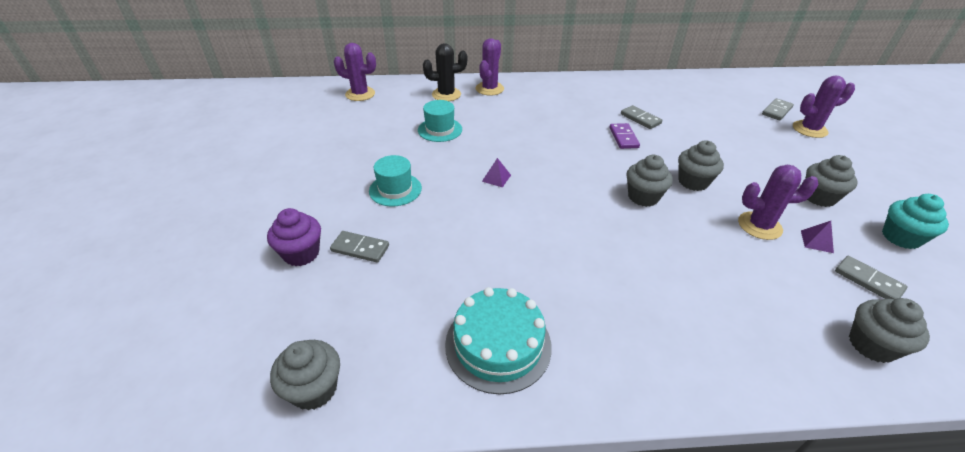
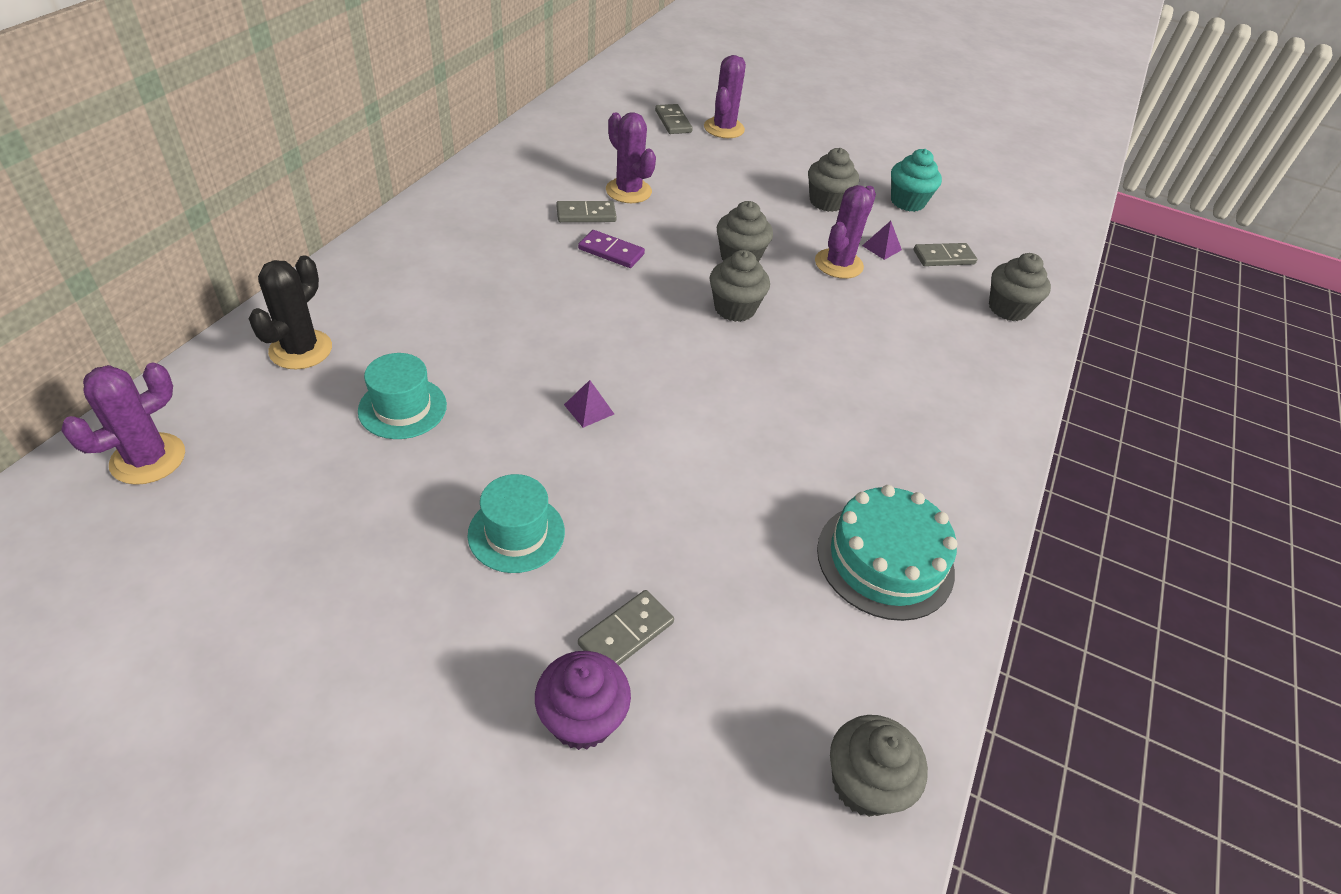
camera: 65 degrees left, 5 degrees up
purple cactus [476,38,504,96] -> purple cactus moved to [606,112,656,203]

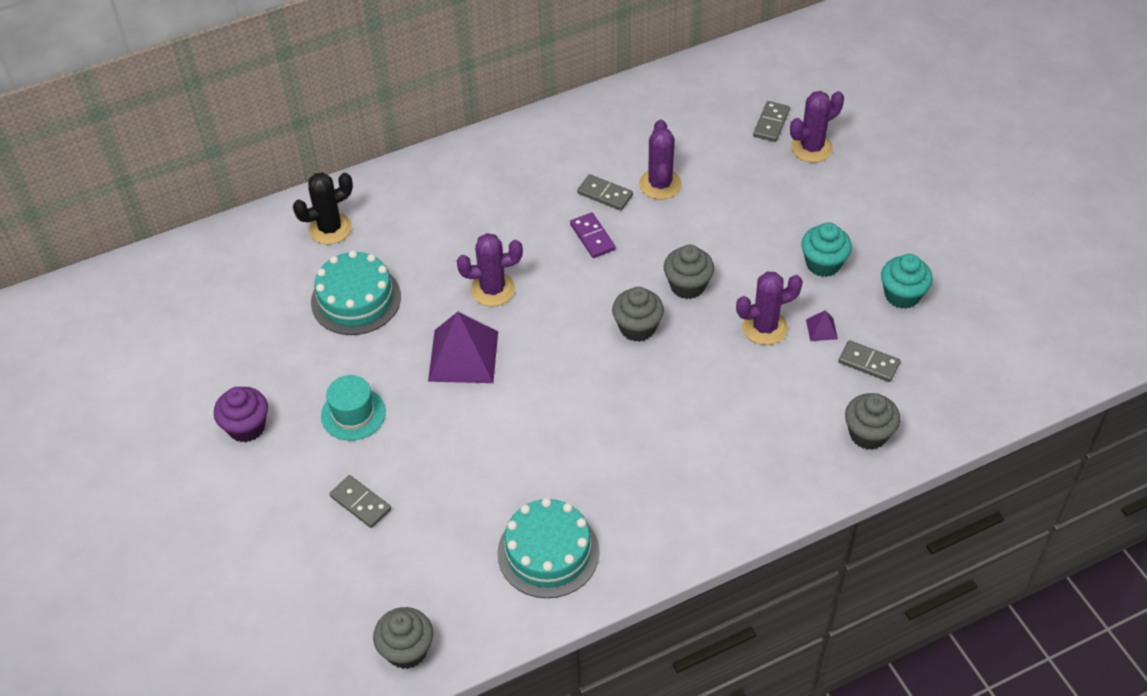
camera: 45 degrees right, 5 degrees up
purple cactus [61,363,185,485] -> purple cactus moved to [457,233,523,306]
turquoise hat [358,353,447,439] -> turquoise cake [311,250,401,335]
purple cupcake [535,651,631,750] -> purple cupcake moved to [214,387,268,442]
purple pyramid [564,380,614,428] -> purple pyramid [428,312,498,383], size x2.33
grey domino [578,590,674,666] -> grey domino turned 45 degrees clockwise [330,475,391,528]
grey cupcake [808,148,859,212] -> turquoise cupcake [801,222,852,277]

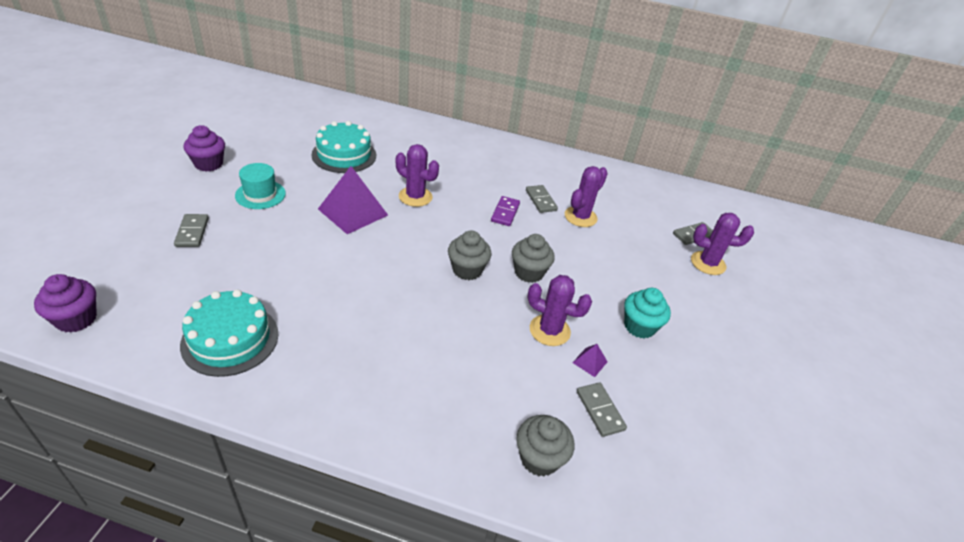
camera: 35 degrees right, 10 degrees down
black cactus [293,172,353,245] -> none
grey cupcake [373,607,433,669] -> purple cupcake [34,274,97,333]
turquoise cupcake [881,254,933,309] -> none

